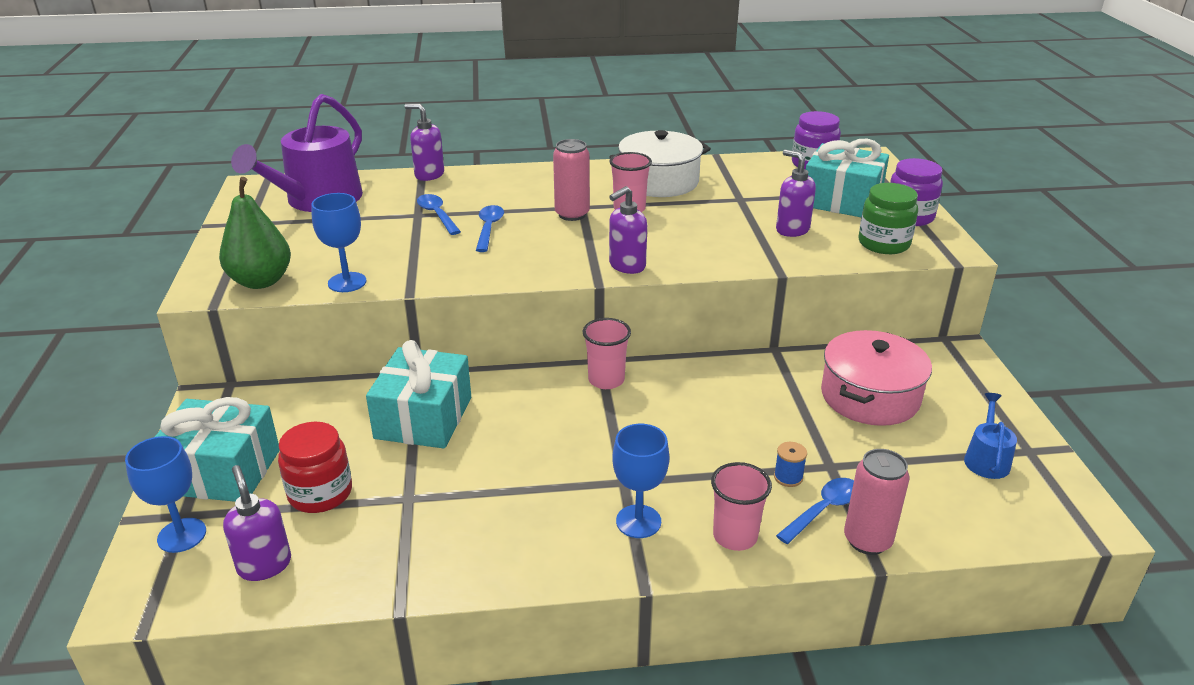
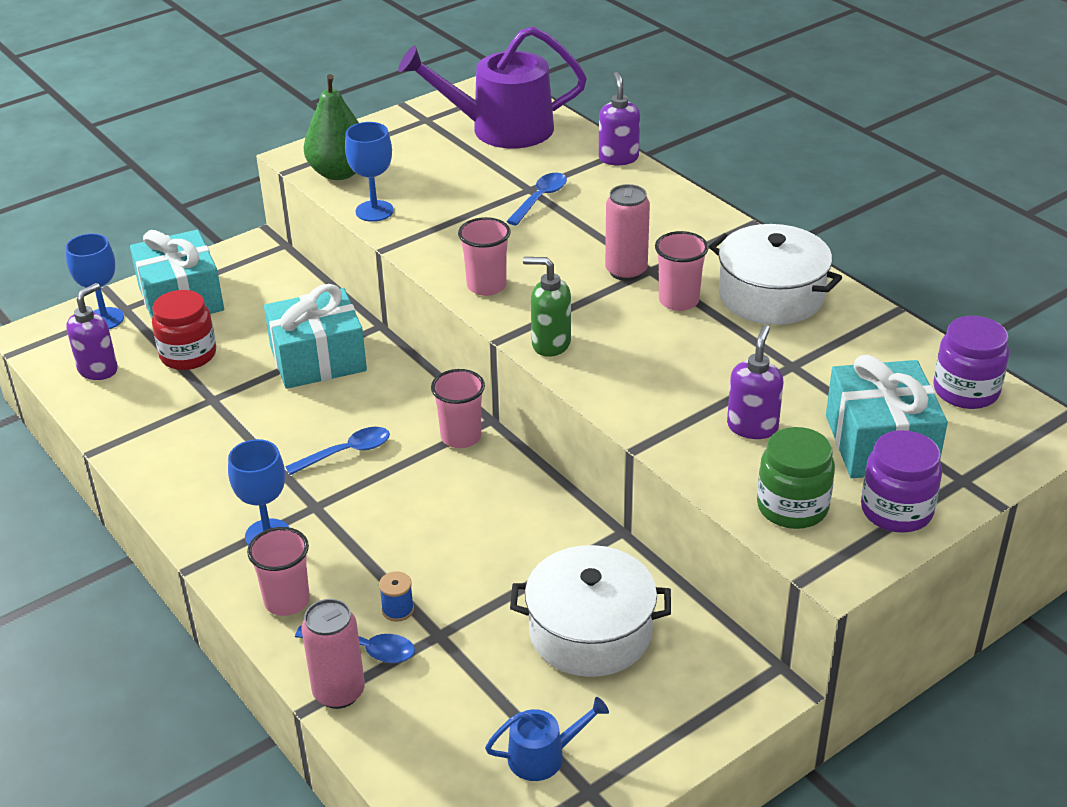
camera: 60 degrees right, 5 degrees up
blue spoon [476,205,504,252] -> blue spoon moved to [285,427,390,475]
purple soap dispenser [609,186,647,274] -> green soap dispenser [523,257,571,357]
pink pot [821,330,932,426] -> white pot [510,545,671,677]
none -> pink cup [458,217,510,296]

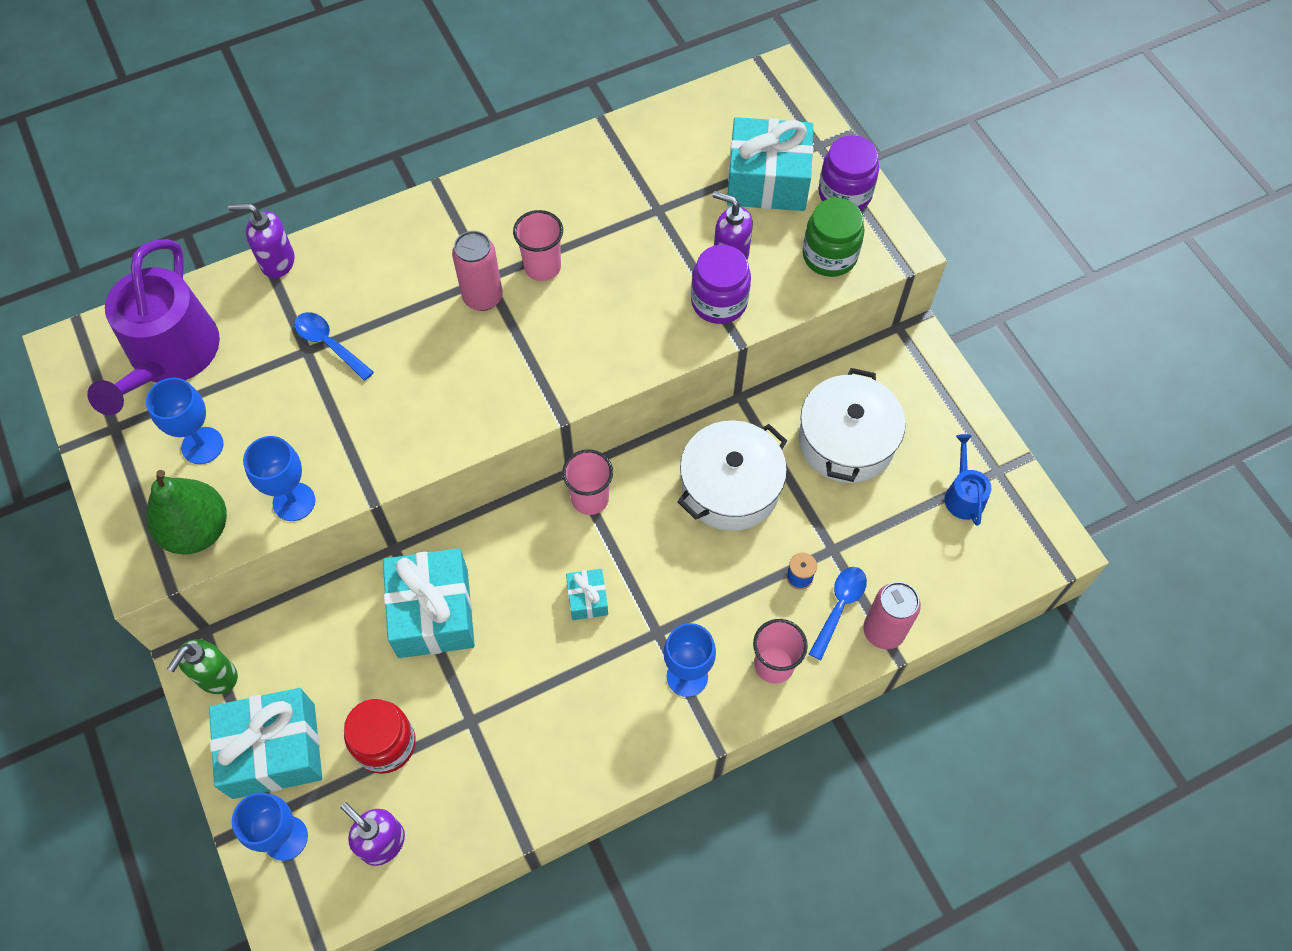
camera: 80 degrees left, 25 degrees up
blue spoon [285,427,390,475] -> turquoise gift [566,569,608,620]
pink cup [458,217,510,296] -> none
green soap dispenser [523,257,571,357] -> green soap dispenser moved to [167,639,238,694]
white pot [709,224,842,325] -> white pot moved to [677,420,787,531]
purple jar [933,316,1009,409] -> purple jar moved to [691,245,751,324]
none -> blue goblet [146,378,224,464]

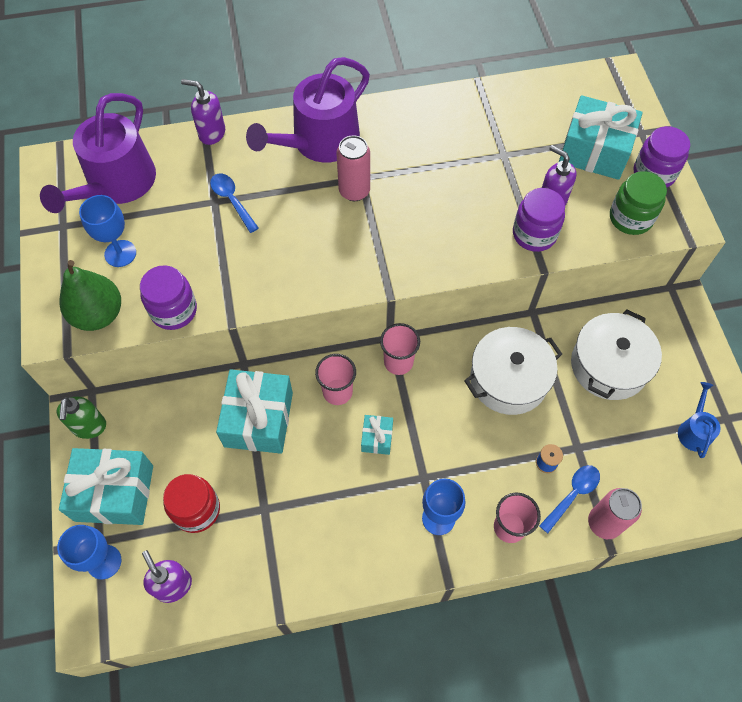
camera: 15 degrees right, 0 degrees up
green soap dispenser [167,639,238,694] -> green soap dispenser turned 45 degrees counterclockwise [57,397,106,439]
blue goblet [243,436,315,521] -> purple jar [140,265,197,330]
pink cup [513,210,563,281] -> pink cup moved to [315,354,356,405]
none -> purple watering can [246,57,370,163]

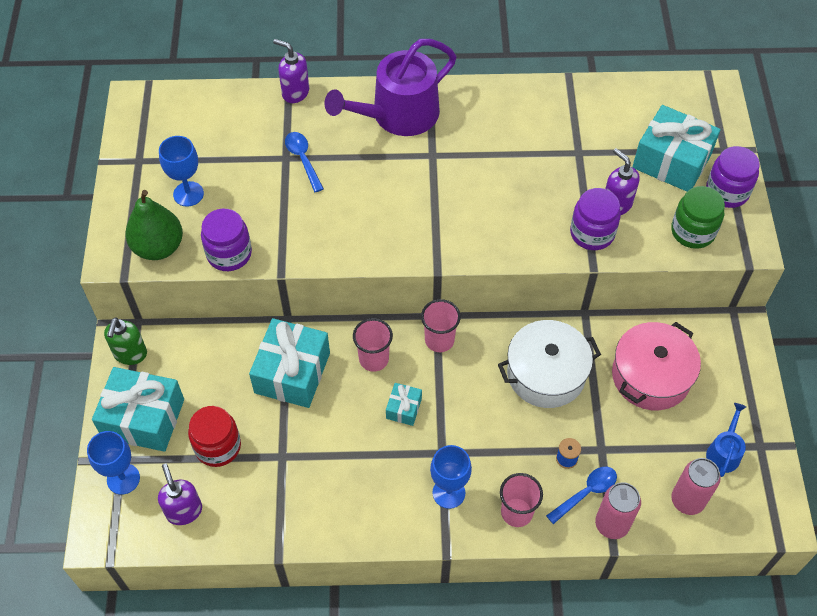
camera: 10 degrees right, 5 degrees down
purple watering can [40,93,156,213] -> none
pink can [336,135,370,201] -> pink can moved to [671,458,720,515]
white pot [571,310,662,400] -> pink pot [612,322,701,410]

